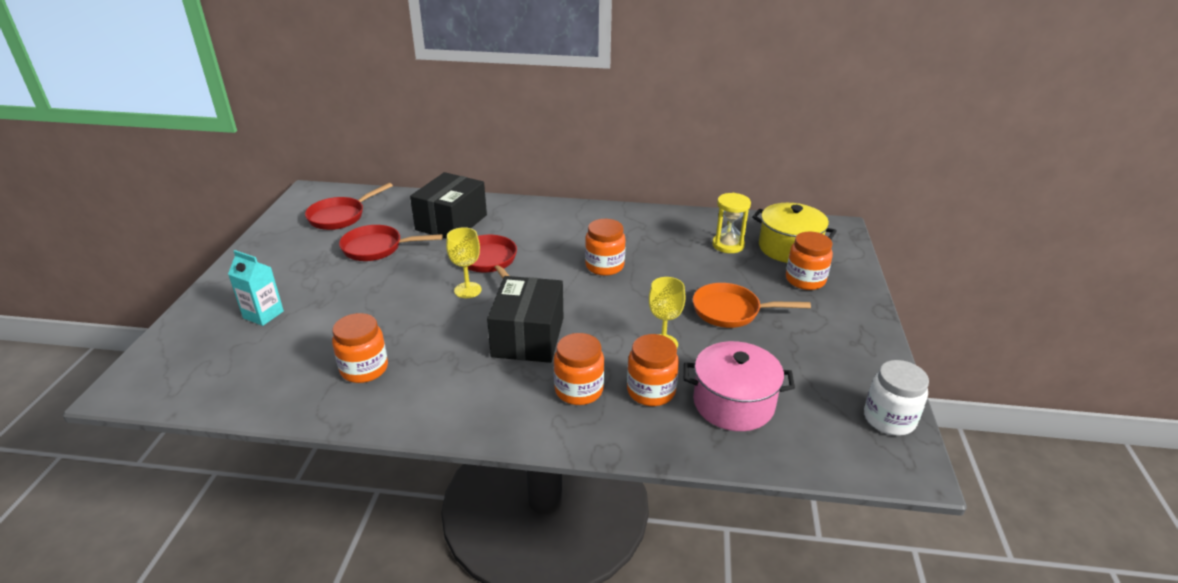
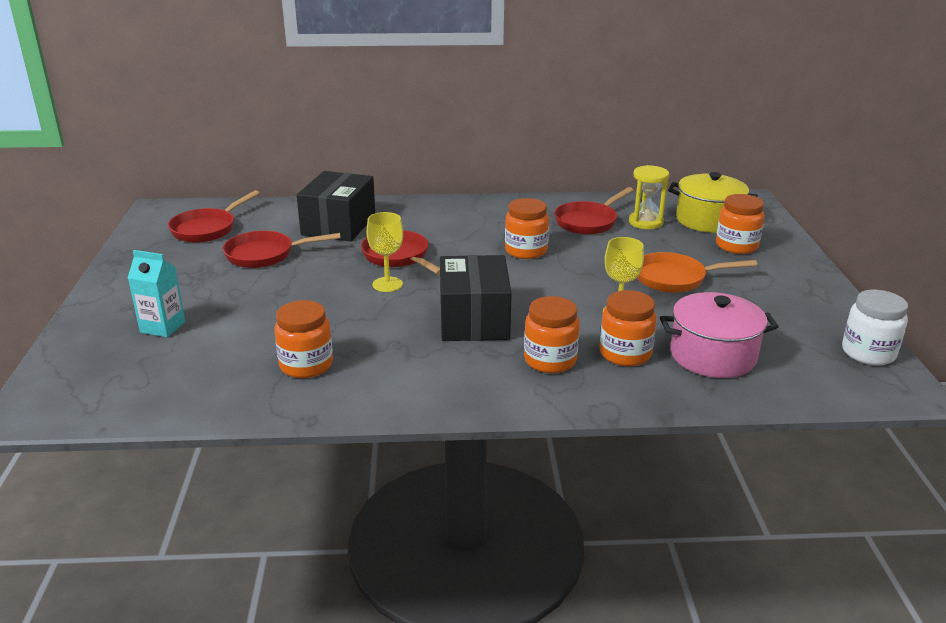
camera: 10 degrees left, 5 degrees down
none -> red pan [554,187,634,235]

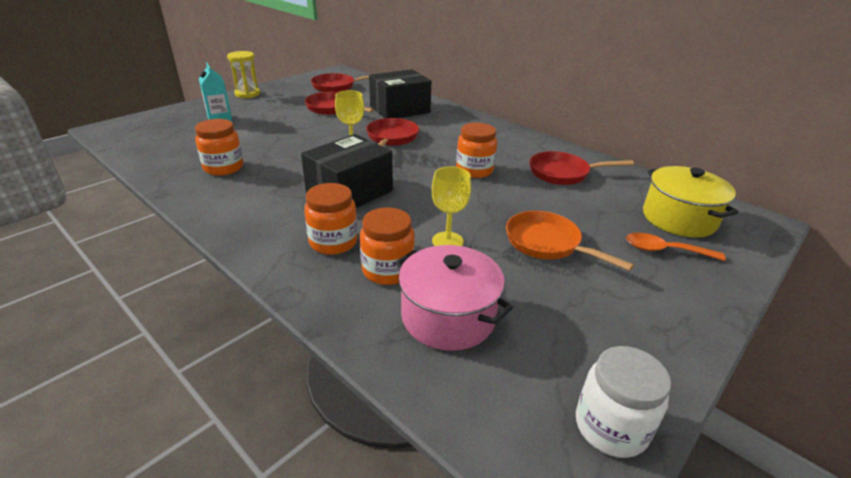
camera: 45 degrees right, 5 degrees up
yellow hourglass [629,165,669,229] -> yellow hourglass moved to [227,51,260,98]
orange jar [716,194,765,254] -> orange spoon [626,233,725,261]

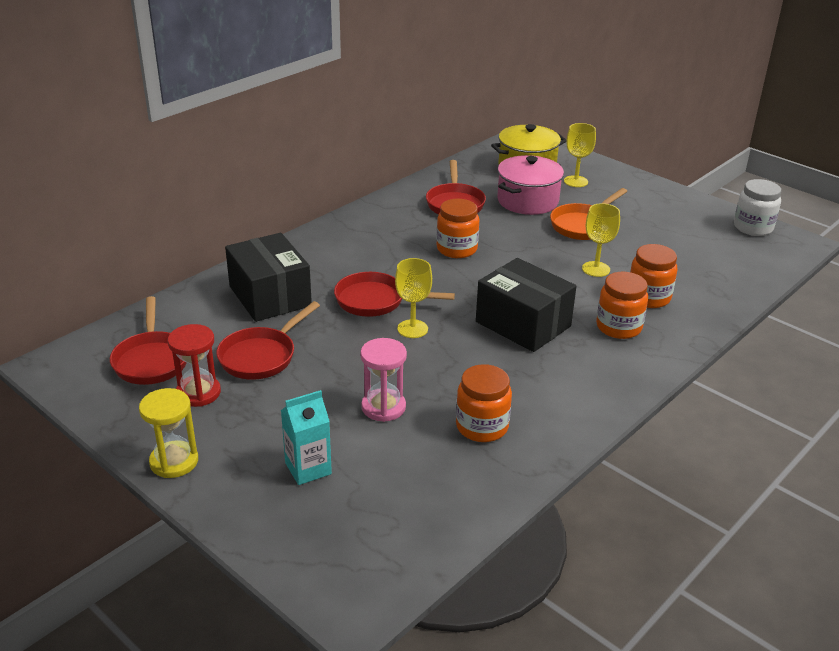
camera: 90 degrees left, 0 degrees up
pink pot [395,245,513,351] -> pink pot moved to [497,155,564,215]
orange spoon [626,233,725,261] -> yellow goblet [564,123,596,187]
none -> red hourglass [167,324,221,407]
none -> pink hourglass [360,338,407,422]

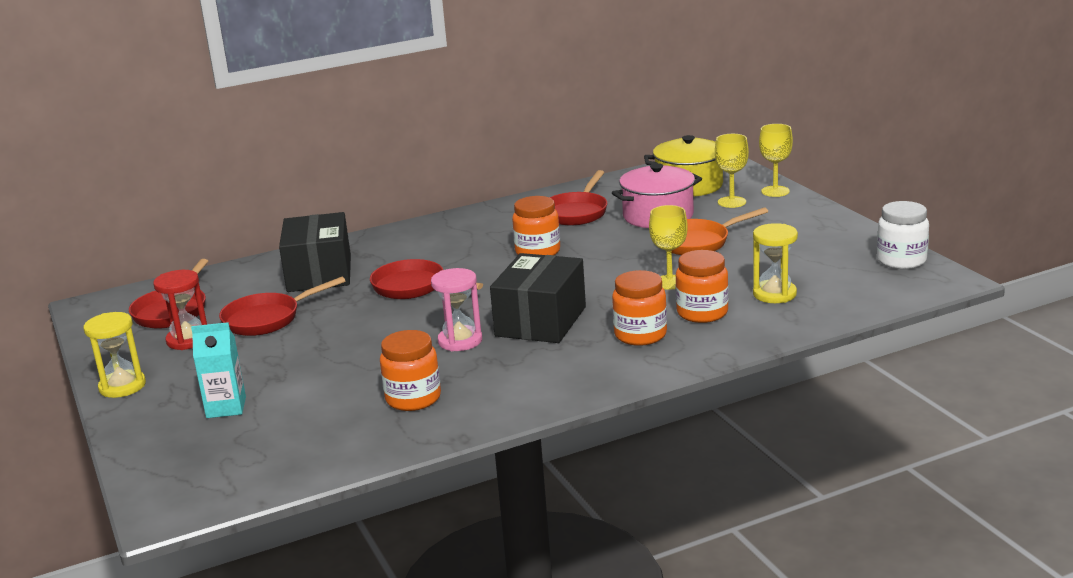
camera: 25 degrees right, 10 degrees down
pink hourglass [360,338,407,422] -> pink hourglass moved to [431,268,482,351]
yellow goblet [395,258,432,338] -> yellow goblet moved to [759,124,793,197]
black box [476,258,577,352] -> black box turned 45 degrees clockwise [490,253,586,343]
none -> yellow hourglass [753,223,798,303]

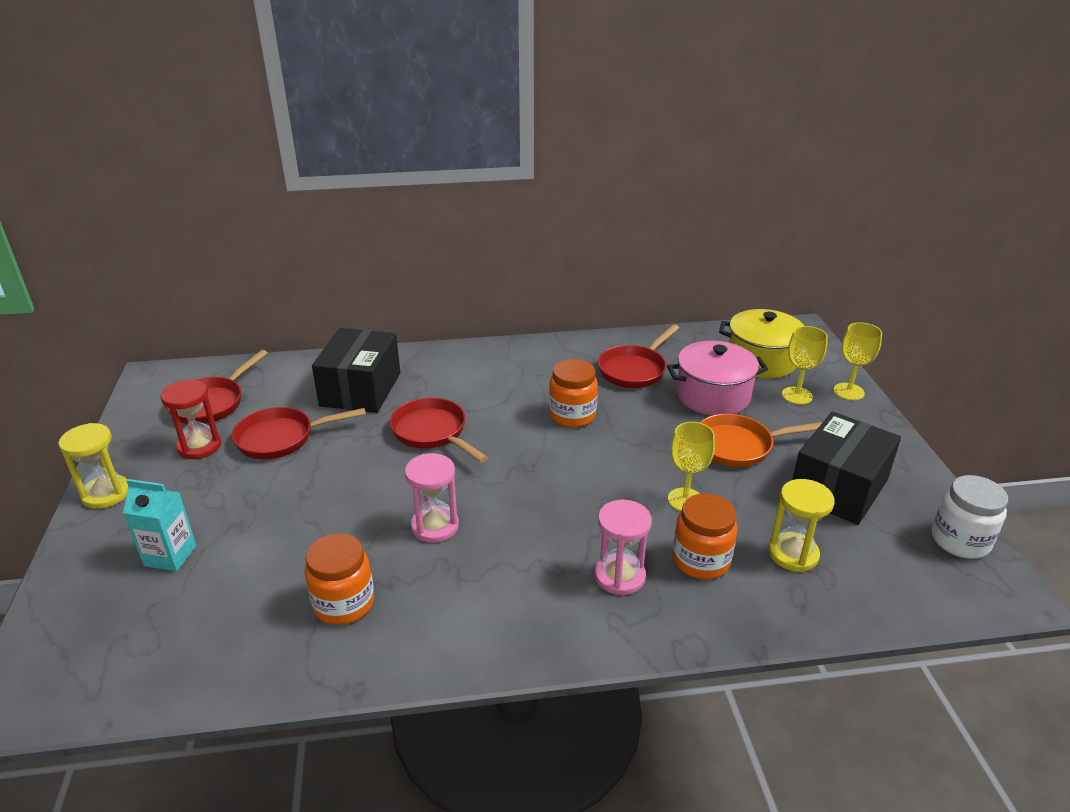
camera: 15 degrees right, 10 degrees up
black box [490,253,586,343] -> black box moved to [792,411,901,525]
orange jar [612,270,667,346] -> pink hourglass [595,500,652,595]

